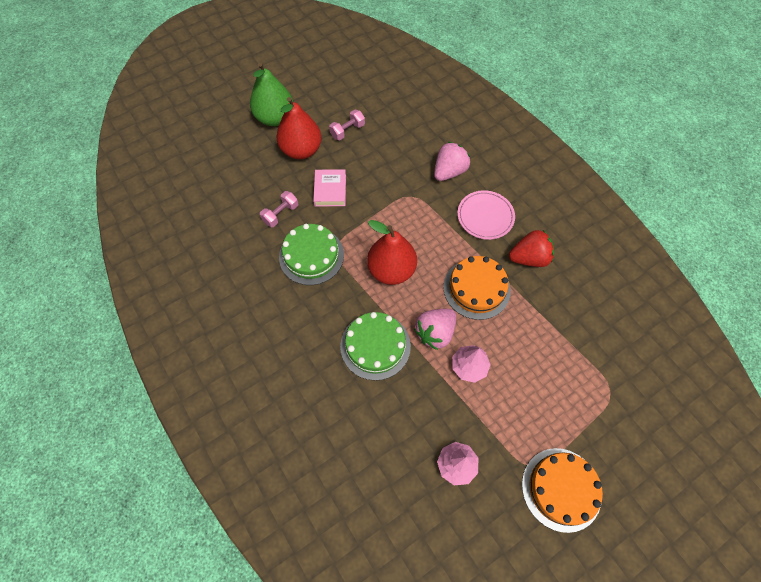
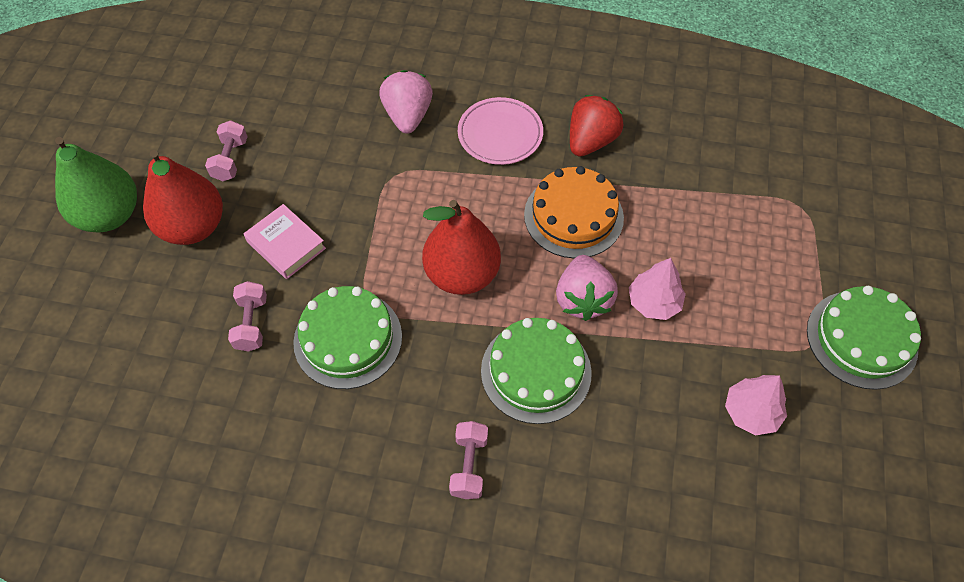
camera: 45 degrees left, 5 degrees down
orange cake [522,448,603,533] -> green cake [807,286,921,390]
none -> pink dumbbell [449,421,488,499]

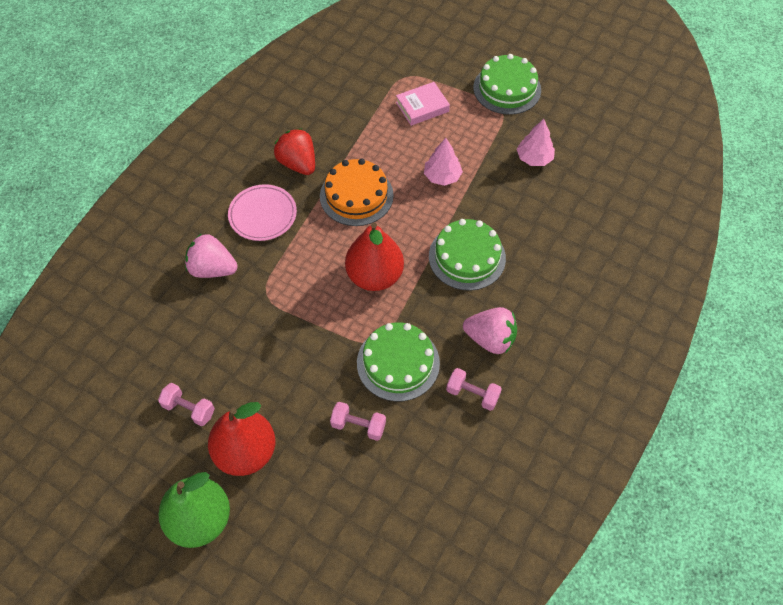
camera: 70 degrees left, 0 degrees up
pink book [244,204,326,279] -> pink book moved to [396,82,450,126]
pink dumbbell [449,421,488,499] -> pink dumbbell moved to [446,368,502,411]
pink strawberry [556,255,618,321] -> pink strawberry moved to [463,307,517,354]

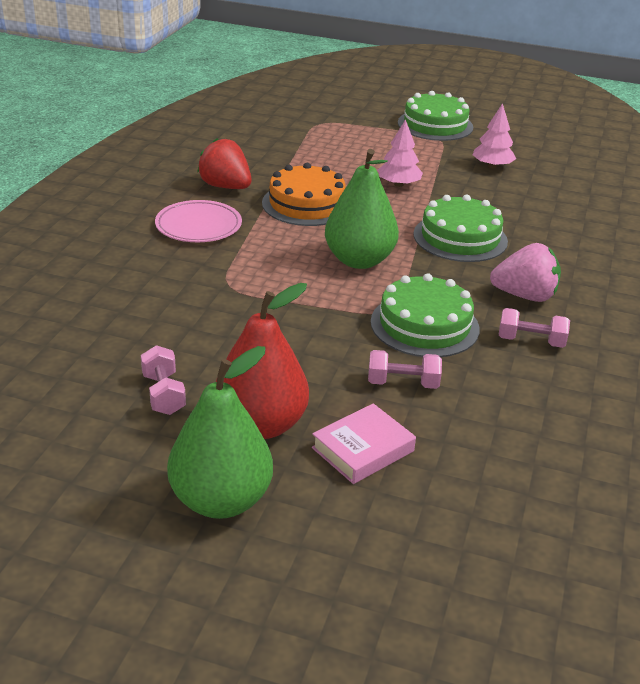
camera: 15 degrees left, 25 degrees down
pink dumbbell [158,383,215,426] -> pink dumbbell turned 60 degrees clockwise [141,345,186,415]
pink strawberry [185,233,238,278] -> none
red pear [345,222,404,291] -> green pear [325,149,399,269]
pink book [396,82,450,126] -> pink book moved to [312,403,416,484]

